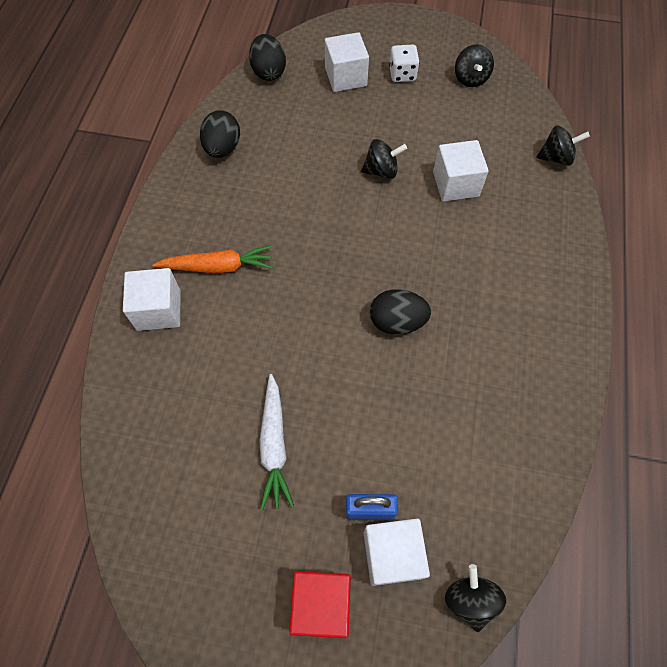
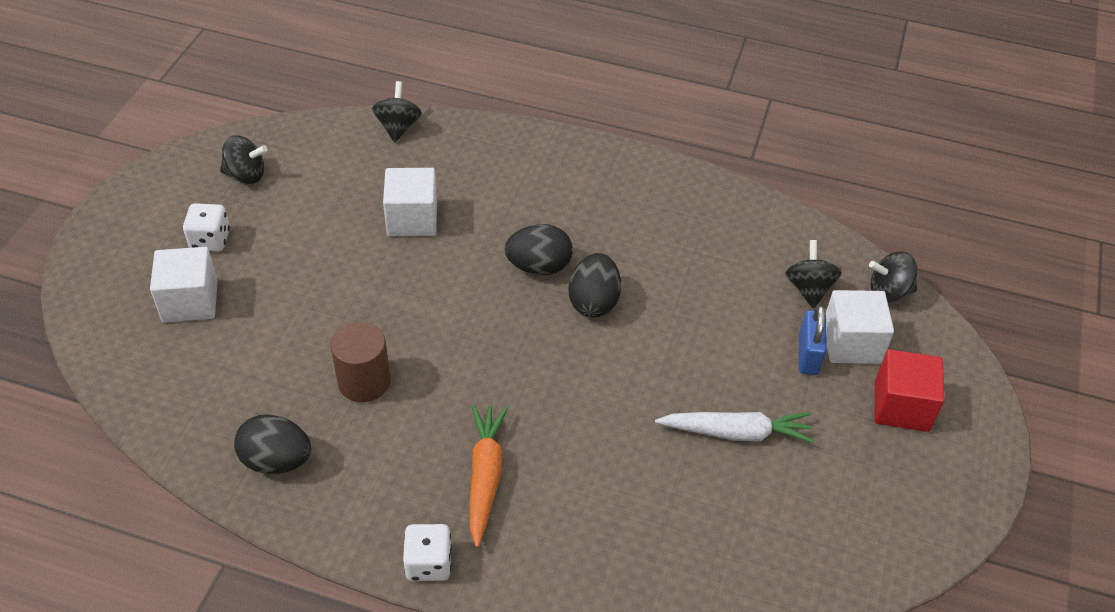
camera: 85 degrees left, 15 degrees down
white cube [123,268,180,331] -> none
black egg [249,34,286,81] -> black egg moved to [505,224,573,275]
black spinning top [361,139,407,179] -> black spinning top moved to [785,240,842,309]
none -> brown cylinder [330,321,391,402]
none -> white dice [403,524,452,581]

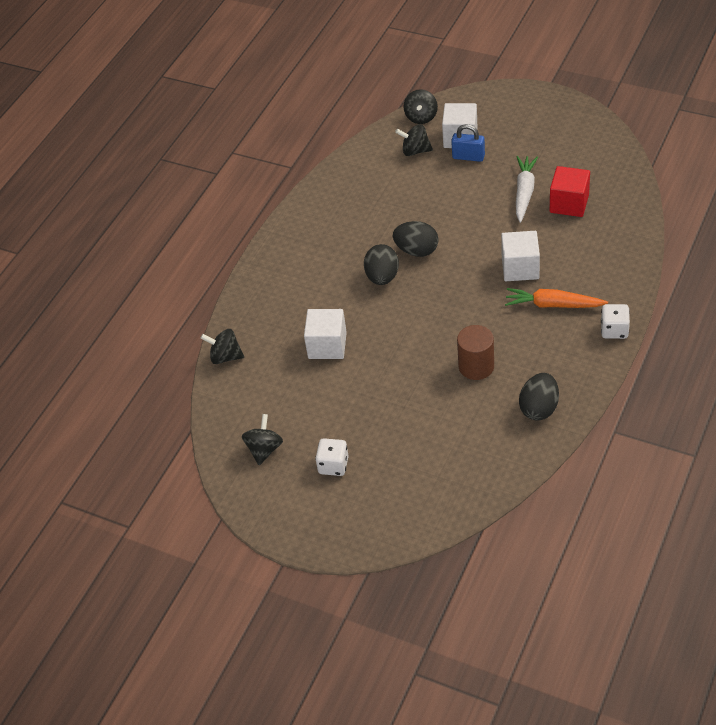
camera: 75 degrees left, 0 degrees up
white cube [150,247,218,322] -> white cube moved to [501,231,540,281]
red cube [875,349,945,432] -> red cube moved to [550,166,590,217]

